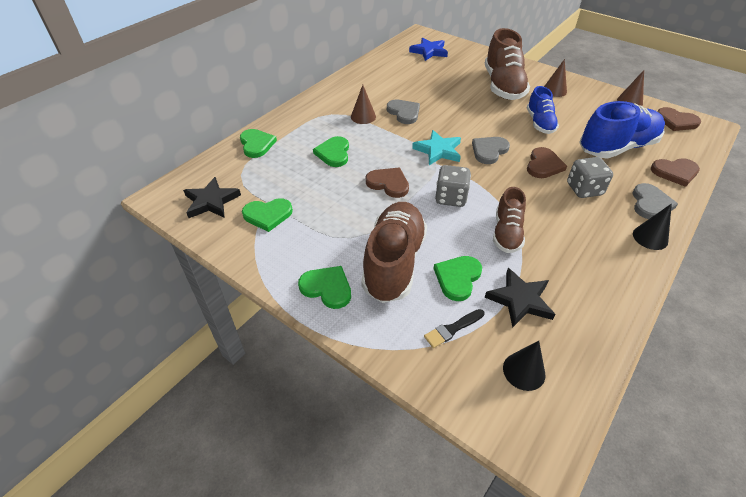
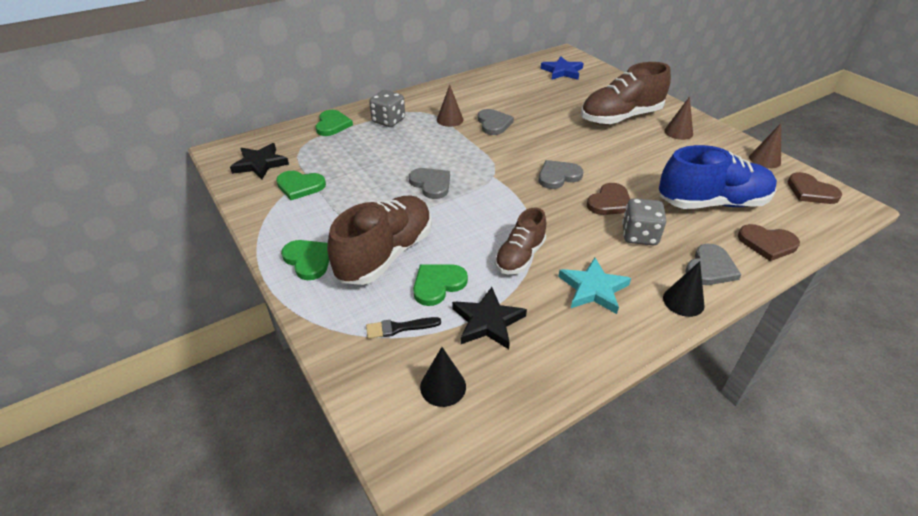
camera: 20 degrees right, 5 degrees down
green heart [313,136,349,167] -> none
brown heart [366,168,409,198] -> grey heart [409,168,450,199]
turquoise star [412,130,461,165] -> turquoise star moved to [558,258,631,314]
grey dice [435,165,471,207] -> grey dice moved to [369,90,405,127]
brown shoe [485,28,530,100] -> brown shoe turned 45 degrees clockwise [581,62,671,125]
blue shoe [527,86,559,134] -> none

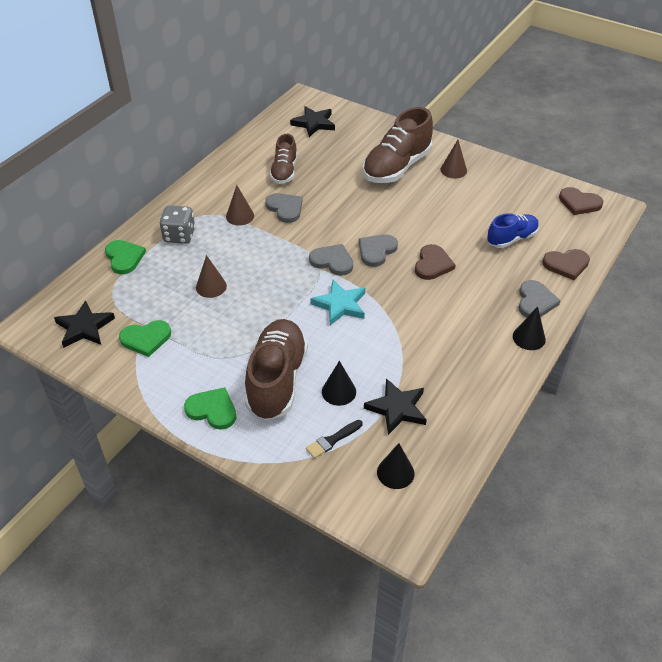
camera: 25 degrees left, 5 degrees up
grey heart [409,168,450,199] -> grey heart moved to [309,244,353,276]
green heart [413,264,468,306] -> black cone [322,361,356,406]
brown shoe [495,207,546,274] -> brown shoe moved to [270,134,297,184]
blue star [540,56,583,80] -> black star [290,106,335,137]
turquoise star [558,258,631,314] -> turquoise star moved to [310,280,365,325]
grey dice [622,198,666,245] -> none
blue shoe [659,145,777,209] -> blue shoe [487,213,539,248], size x0.59
brown cone [749,123,781,168] -> brown cone moved to [196,255,227,298]

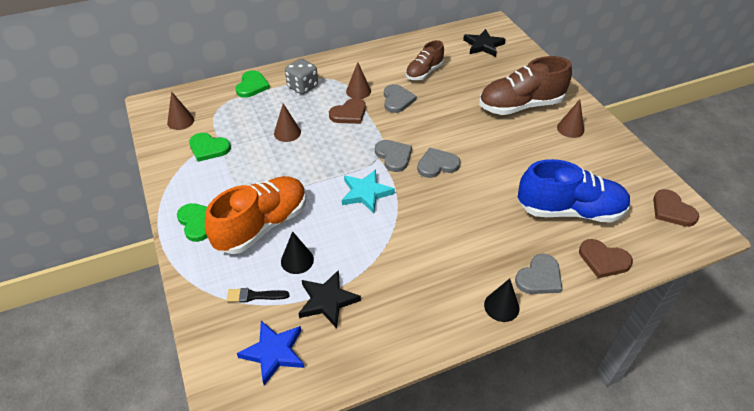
camera: 35 degrees right, 0 degrees up
black star [54,300,115,348] -> brown cone [167,91,194,130]
brown shoe [245,319,308,421] -> orange shoe [205,176,306,254]
black cone [377,443,414,489] -> blue star [237,321,304,386]
brown heart [415,244,455,280] -> brown heart moved to [329,98,366,124]
blue shoe [487,213,539,248] -> blue shoe [518,159,631,223], size x1.69

